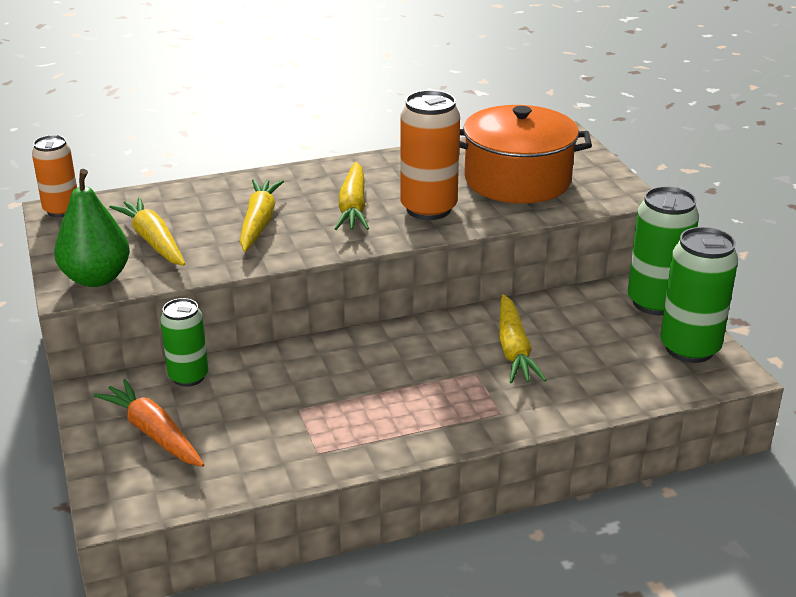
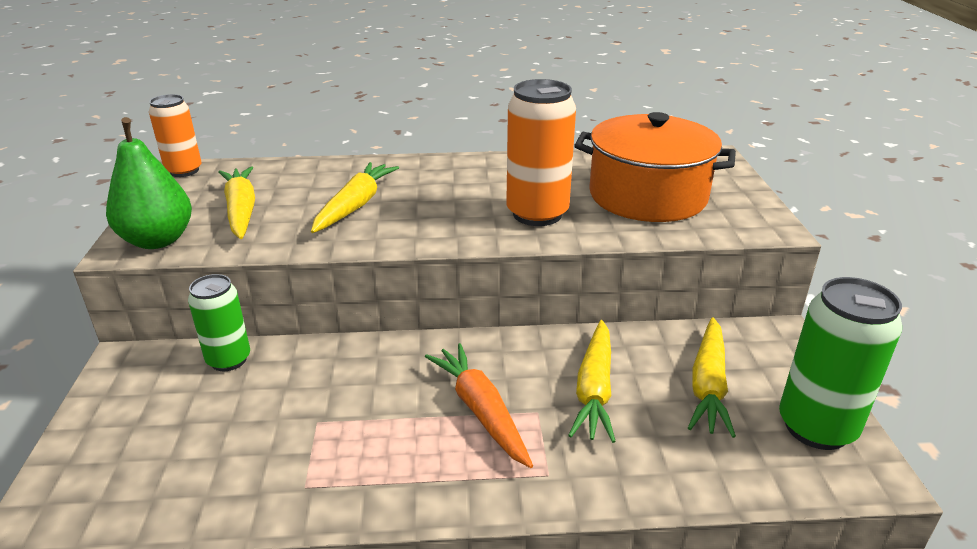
camera: 15 degrees right, 0 degrees up
orange carrot [94,379,204,467] -> orange carrot moved to [425,343,533,468]
yellow carrot [335,162,369,230] -> yellow carrot moved to [688,317,736,438]
green can [628,186,699,315] -> none

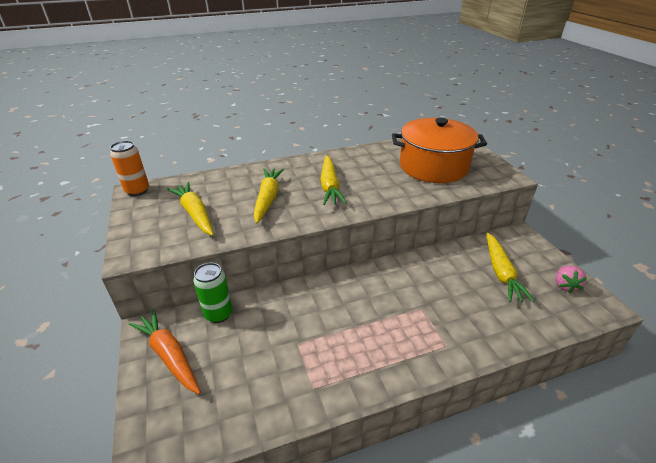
camera: 15 degrees left, 5 degrees up
green pear [106,117,192,249] -> none
orange carrot [425,343,533,468] -> orange carrot moved to [129,309,201,394]
orange can [506,79,576,226] -> none
yellow carrot [568,320,616,443] -> yellow carrot moved to [321,155,347,205]
green can [779,277,902,450] -> pink strawberry [556,266,587,293]

